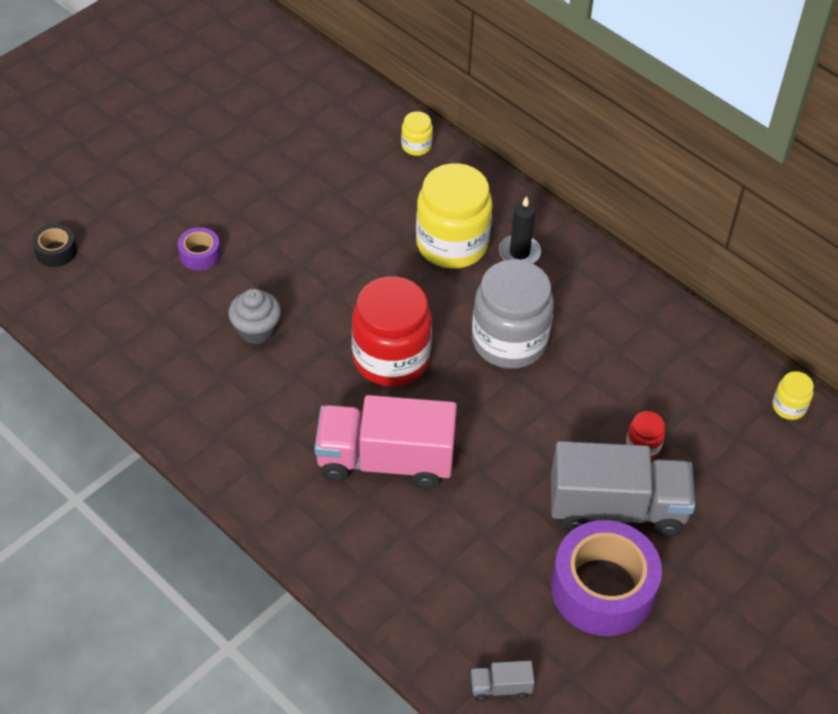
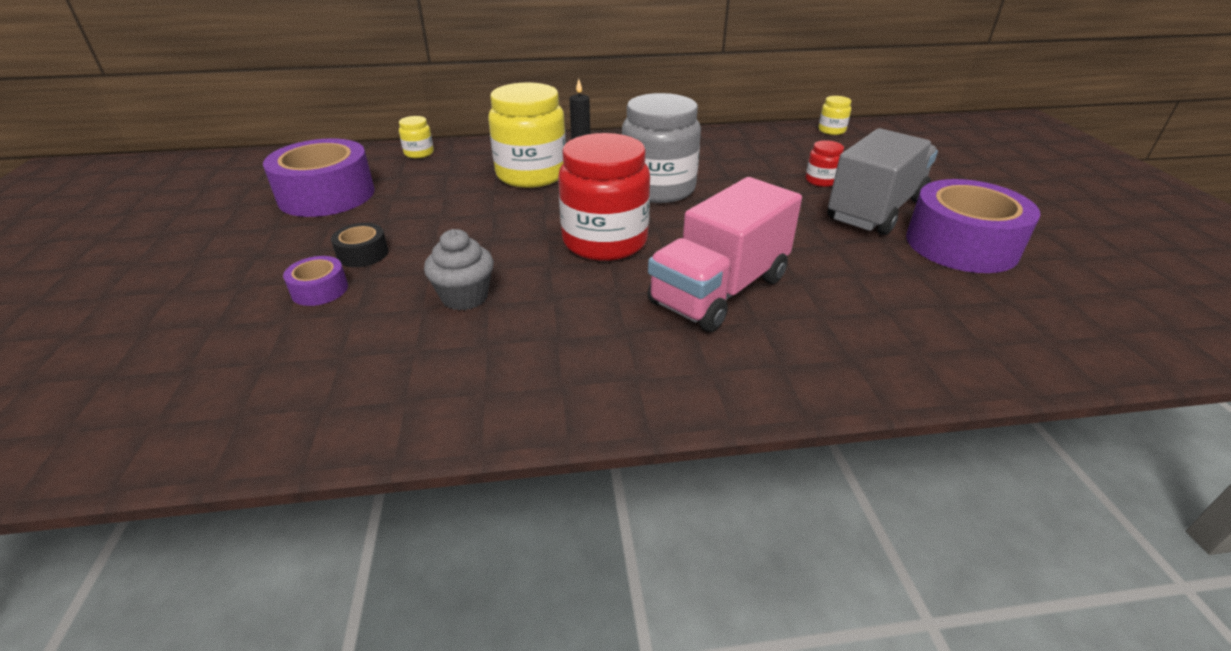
camera: 50 degrees left, 15 degrees down
black tape [32,224,77,267] -> black tape moved to [331,223,388,267]
grey truck [471,661,535,701] -> none
none -> purple tape [263,138,375,217]

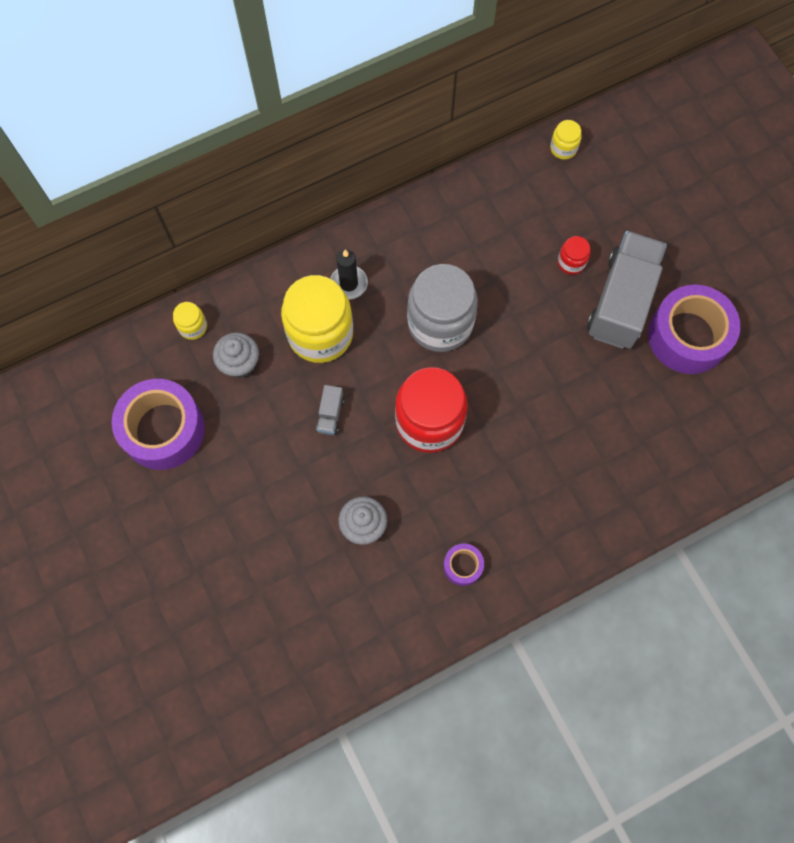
camera: 20 degrees left, 35 degrees up
purple tape [283,256,348,306] -> purple tape moved to [443,544,484,586]
black tape [331,223,388,267] -> none
pink truck [647,177,802,332] -> none
none -> grey cupcake [213,332,259,378]
none -> grey truck [316,385,344,436]

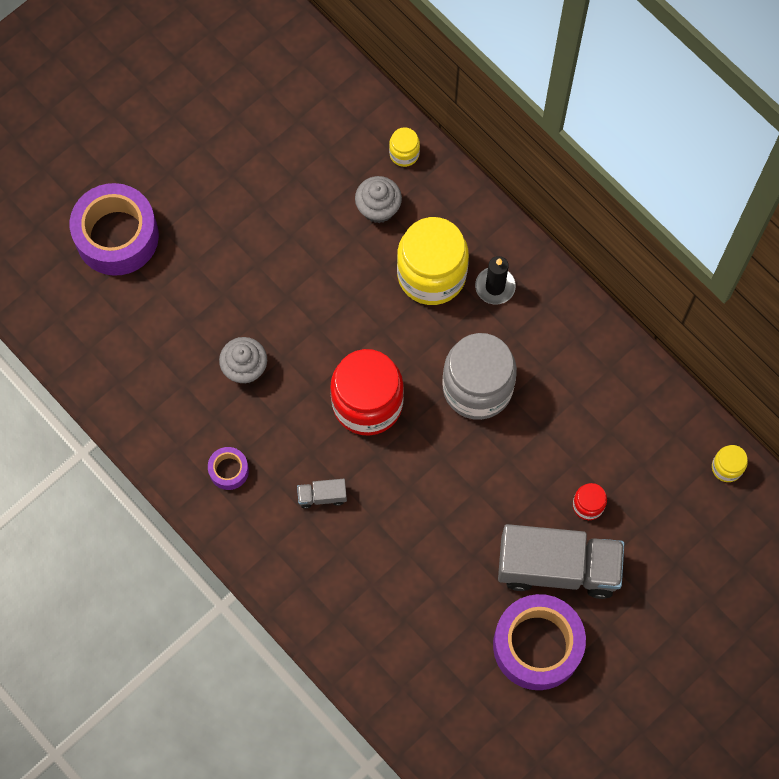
camera: 75 degrees right, 0 degrees up
purple tape [112,379,205,470] -> purple tape moved to [70,183,159,276]
grey truck [316,385,344,436] -> grey truck moved to [297,479,347,509]

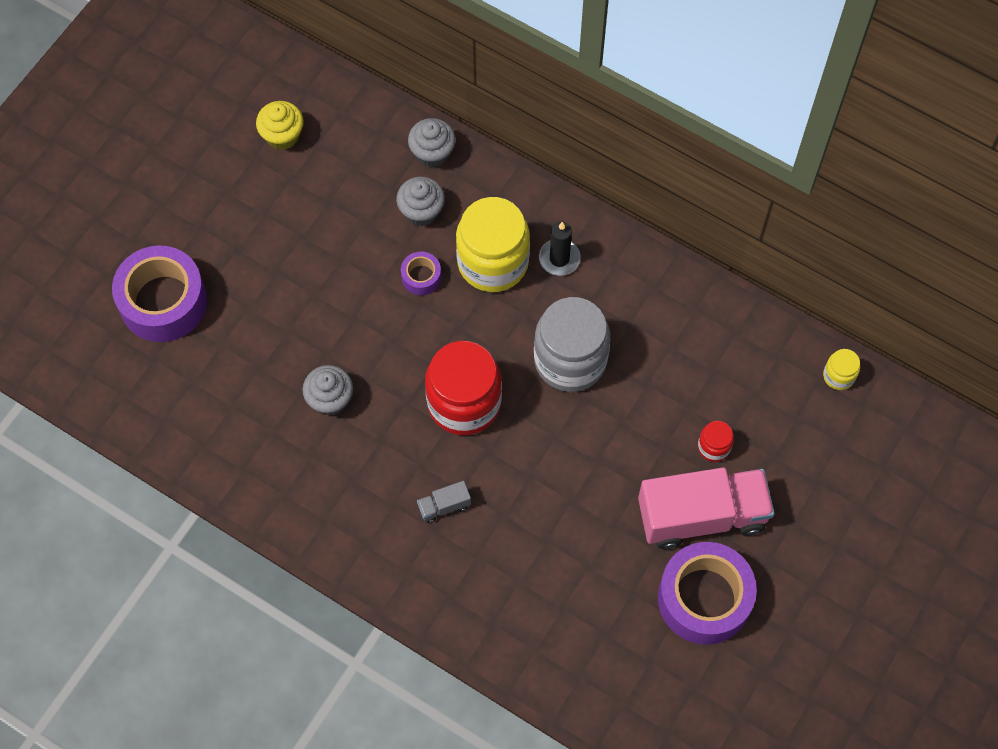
camera: 15 degrees left, 5 degrees down
purple tape [208,447,249,490] -> purple tape moved to [401,252,441,295]
yellow jar [389,127,420,167] -> grey cupcake [408,118,456,168]
grey truck [498,524,624,599] -> pink truck [638,468,774,549]
none -> yellow cupcake [256,101,304,150]

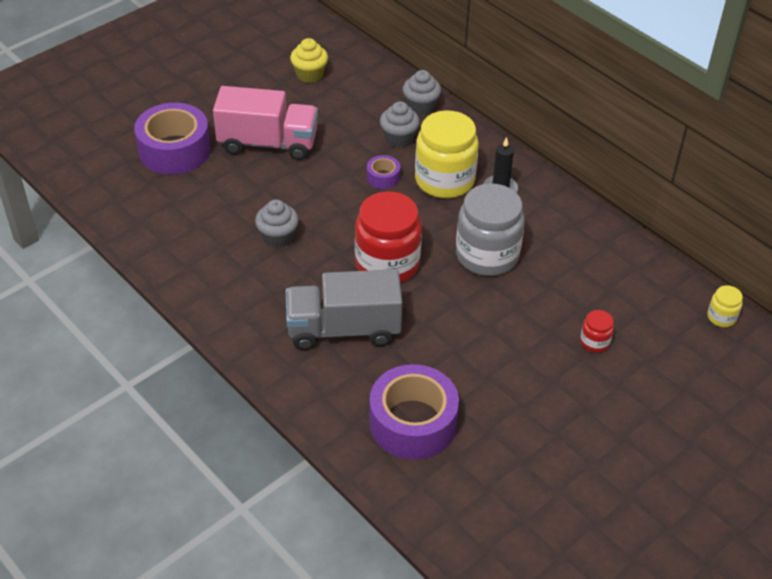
camera: 15 degrees right, 20 degrees down
grey truck [417,481,471,523] -> grey truck [286,269,402,350], size x2.46
pink truck [638,468,774,549] -> pink truck moved to [213,86,318,160]
purple tape [658,542,757,645] -> purple tape moved to [369,364,459,460]

